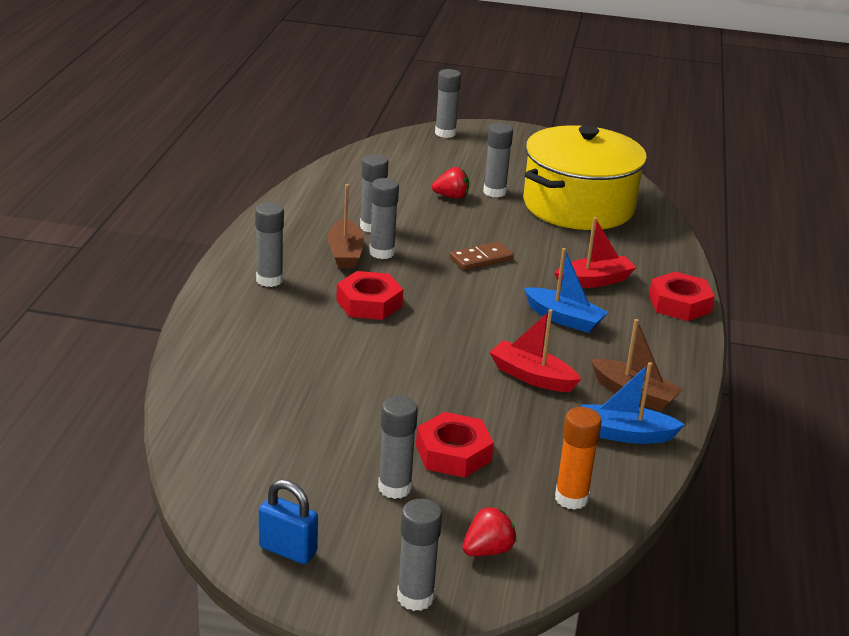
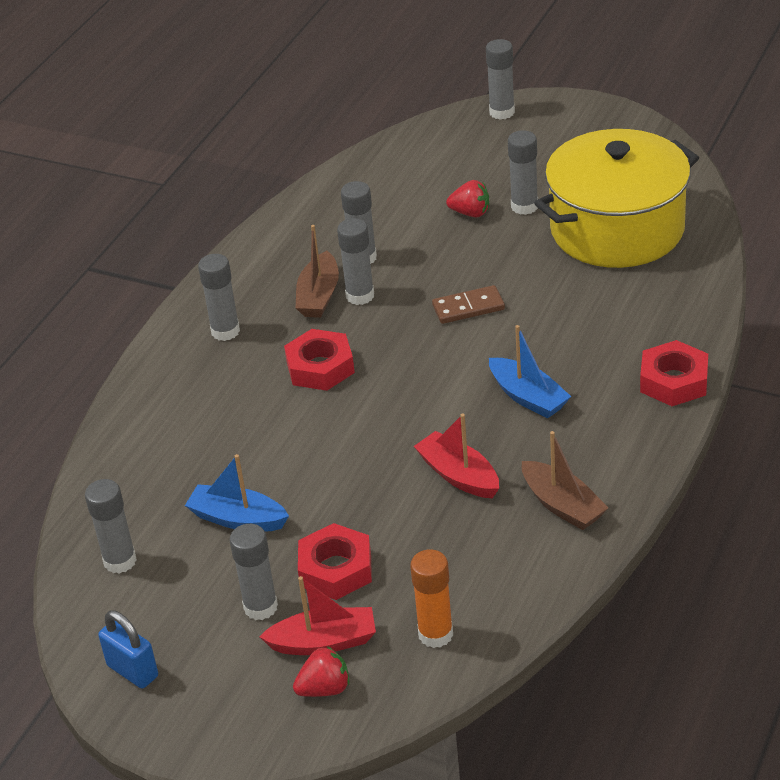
camera: 20 degrees right, 10 degrees up
grey glue stick [397,499,442,611] -> grey glue stick moved to [85,479,137,574]
red boat [555,217,637,288] -> red boat moved to [259,576,376,655]
blue boat [582,362,685,444] -> blue boat moved to [185,454,289,532]

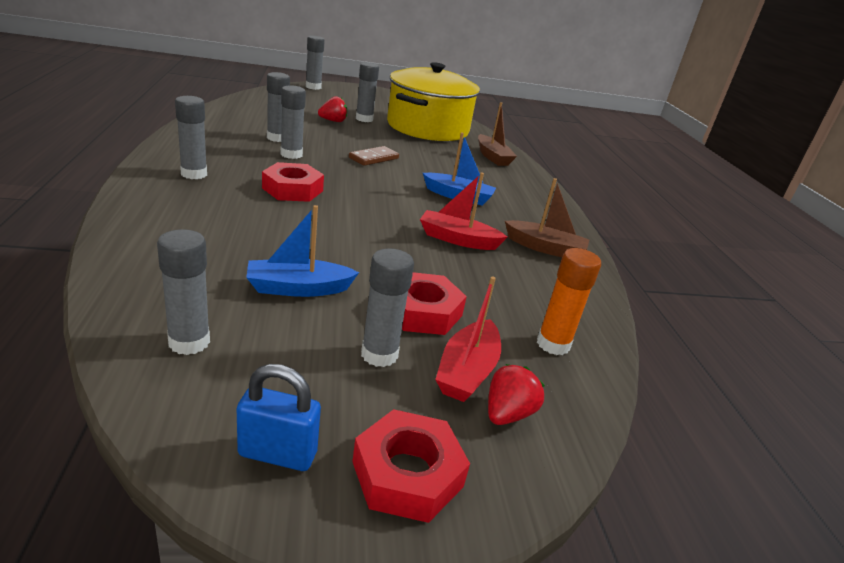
camera: 40 degrees left, 10 degrees down
red boat [259,576,376,655] -> red boat turned 150 degrees clockwise [435,276,501,402]
brown boat [296,225,339,318] -> brown boat moved to [478,102,517,166]
red nut [640,340,708,406] -> red nut moved to [352,409,470,523]

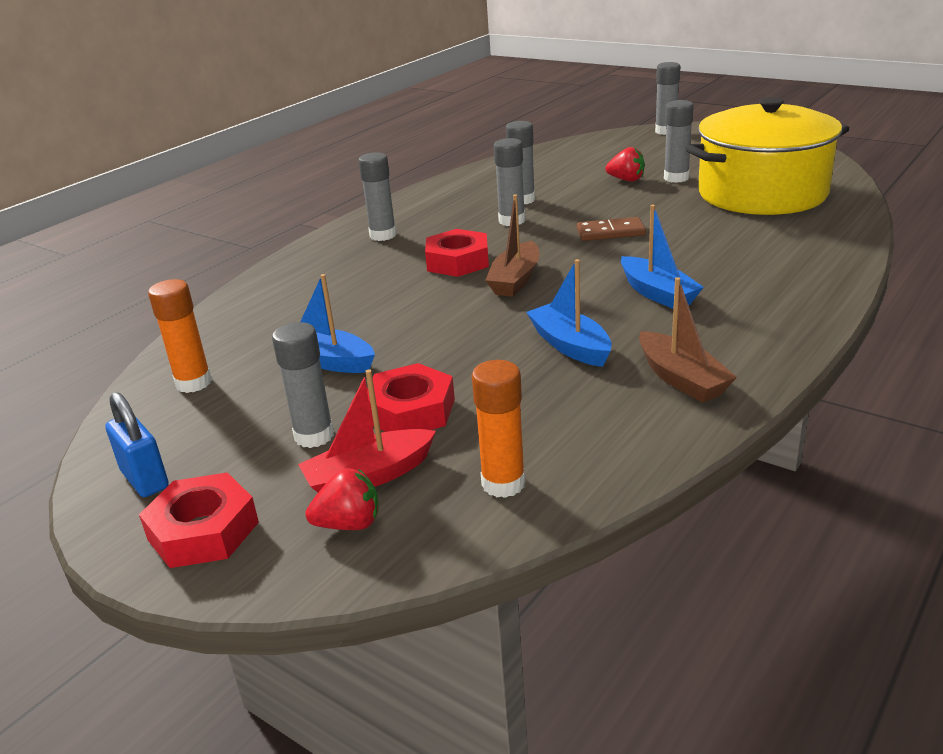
camera: 50 degrees right, 0 degrees up
grey glue stick [157,229,210,355] -> orange glue stick [148,279,212,393]
red boat [420,172,507,250] -> blue boat [526,259,612,367]
brown boat [478,102,517,166] -> brown boat moved to [485,194,539,297]

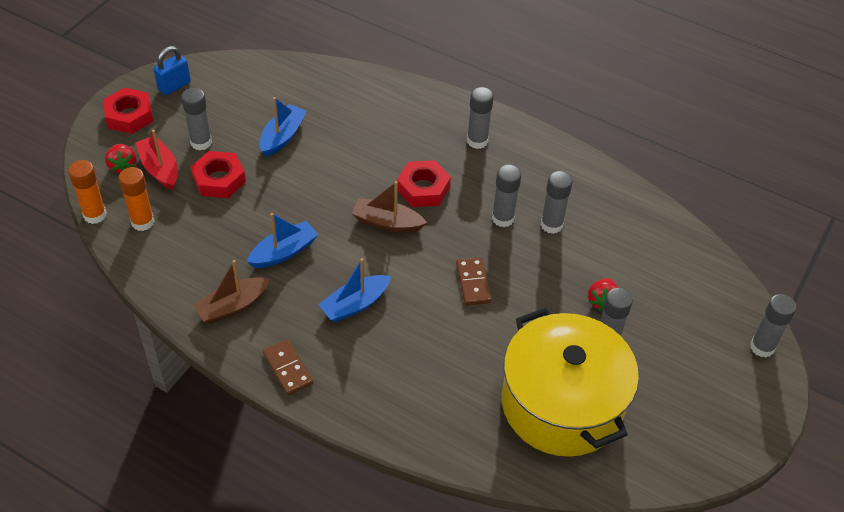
camera: 80 degrees right, 20 degrees up
orange glue stick [148,279,212,393] -> orange glue stick moved to [68,160,107,224]
none -> brown domino [263,339,313,395]

